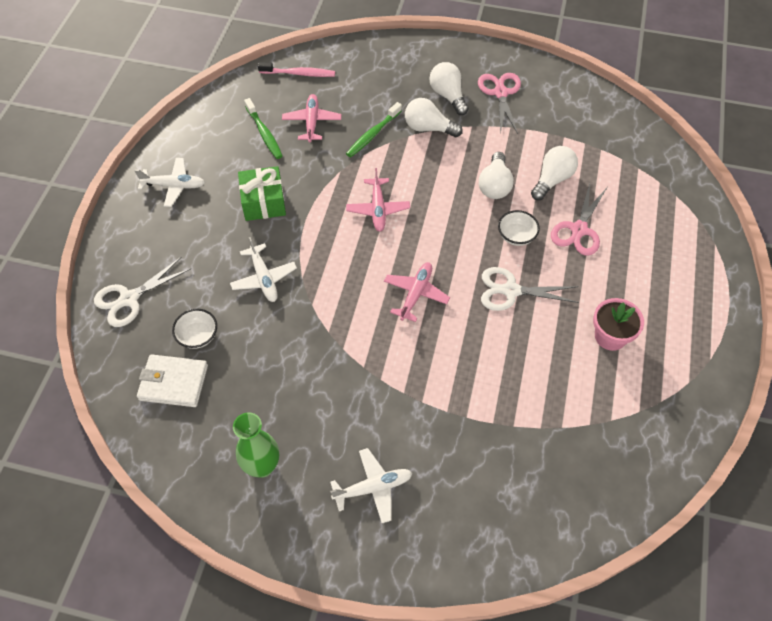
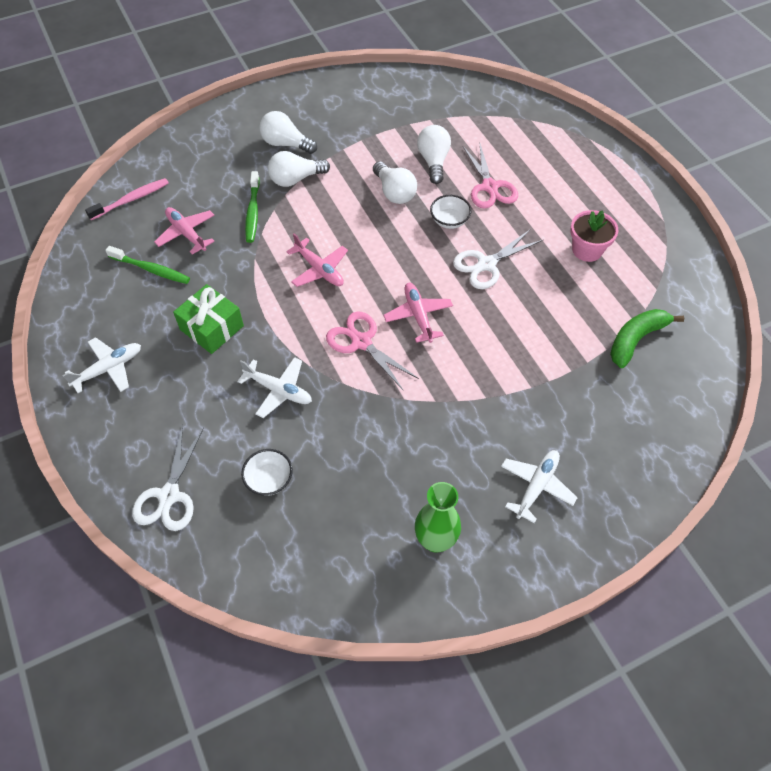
camera: 40 degrees left, 0 degrees up
white wallet [137,354,208,407] -> none
pink scissors [478,73,521,134] -> pink scissors moved to [326,311,419,391]
none -> green banana [610,309,684,368]

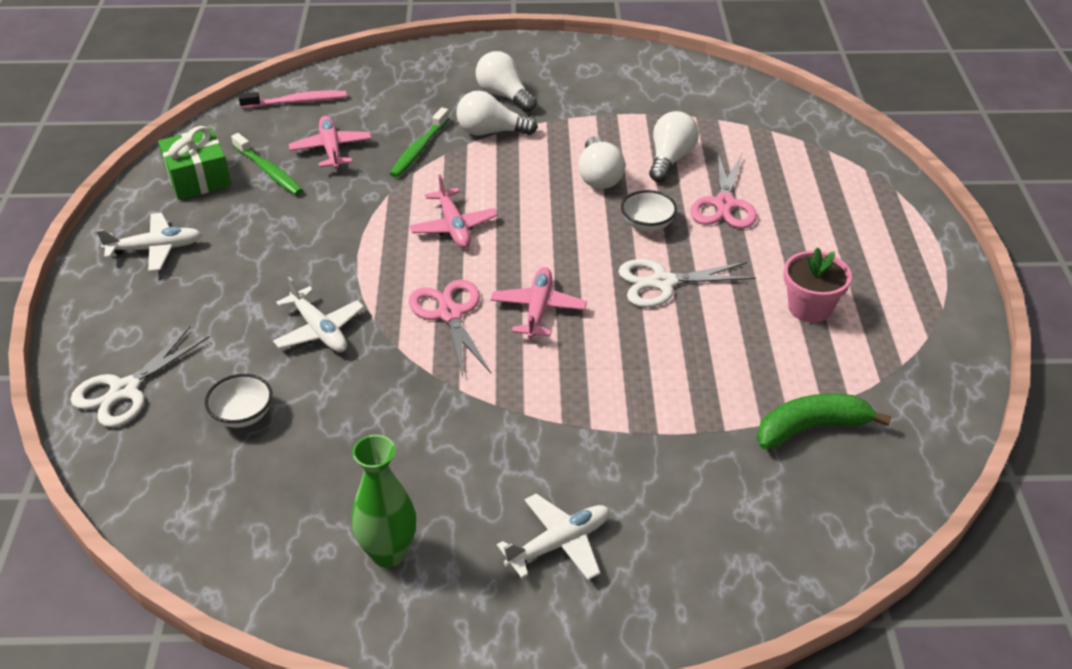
camera: 25 degrees right, 15 degrees down
green gift [173,284,244,354] -> green gift moved to [158,126,231,200]

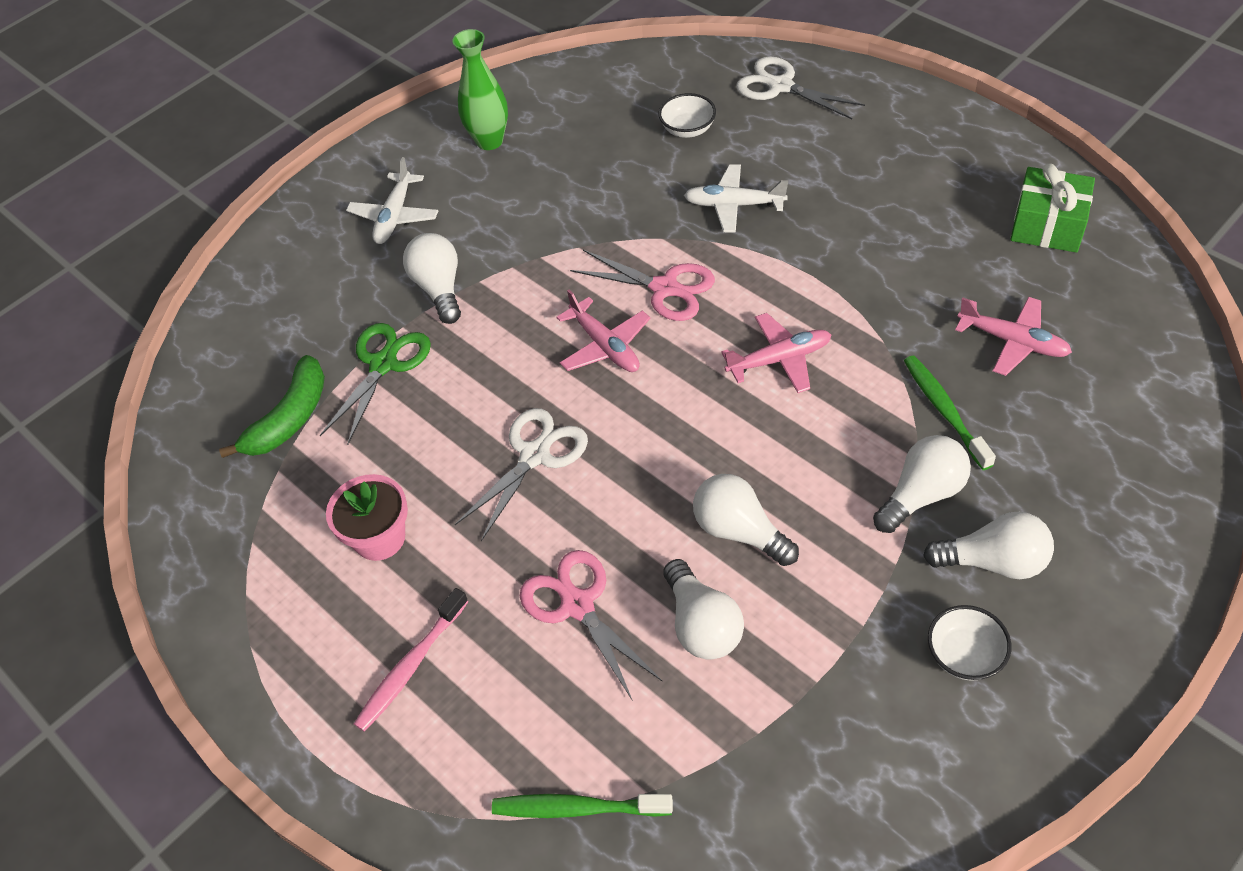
camera: 140 degrees right, 10 degrees up
white scissors [71,327,210,427] -> white scissors turned 45 degrees counterclockwise [736,56,865,119]
white plane [96,213,202,272] -> none
green toothbrush [231,133,303,195] -> green toothbrush moved to [492,794,673,818]
pink toothbrush [239,90,347,109] -> pink toothbrush moved to [354,588,468,732]
pink plane [409,174,498,248] -> pink plane turned 135 degrees clockwise [721,313,831,393]
white bowl [621,190,677,232] -> white bowl moved to [928,605,1012,681]
none -> green scissors [320,323,431,445]
none -> white light bulb [403,233,461,324]

